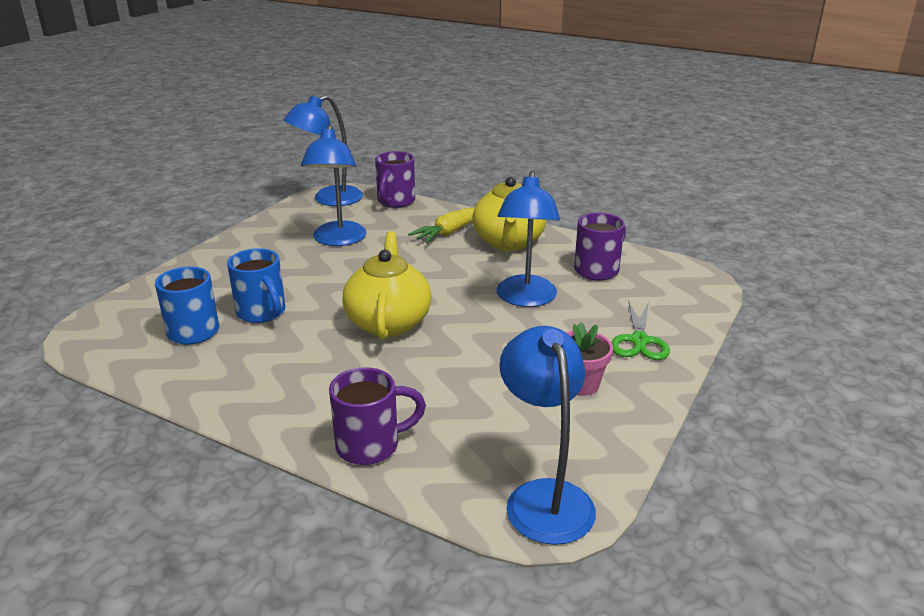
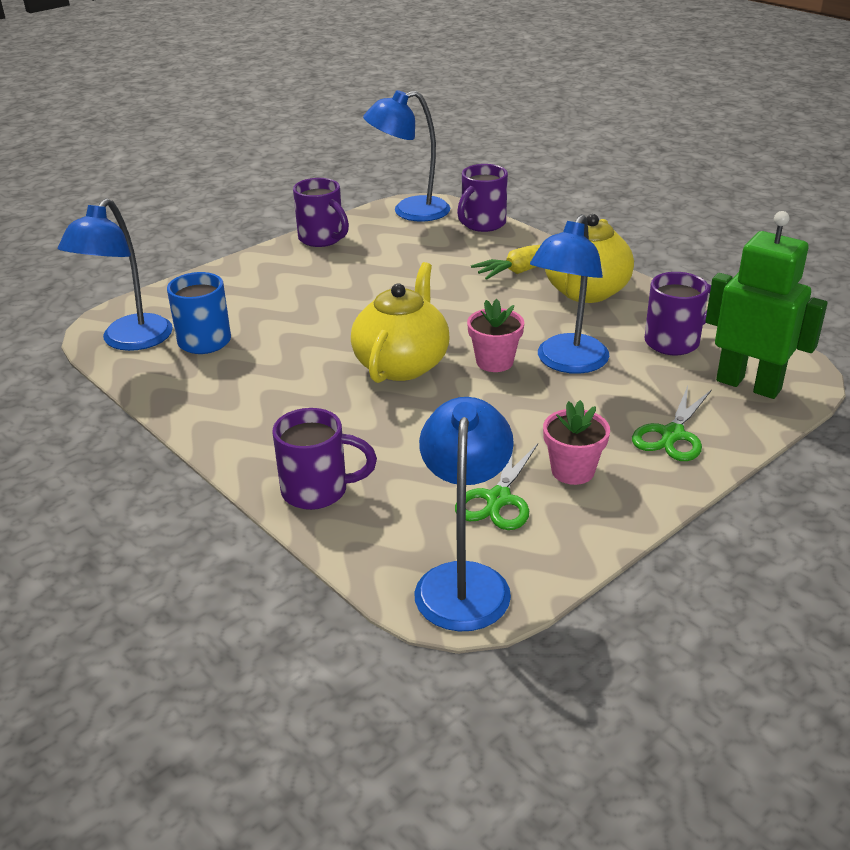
camera: 20 degrees right, 5 degrees up
blue mug [227,248,285,323] -> none
blue lamp [301,125,366,246] -> blue lamp moved to [58,198,173,351]
none -> purple mug [293,178,349,247]
none -> green scissors [455,444,538,530]
none -> pink flower pot [467,299,524,372]
none -> green robot [705,211,827,399]

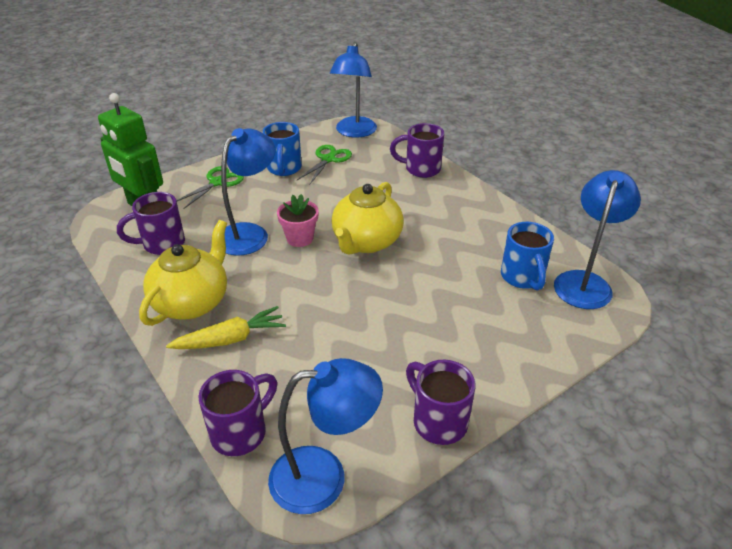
camera: 175 degrees left, 5 degrees up
pink flower pot [543,400,610,485] -> blue mug [263,122,302,176]

